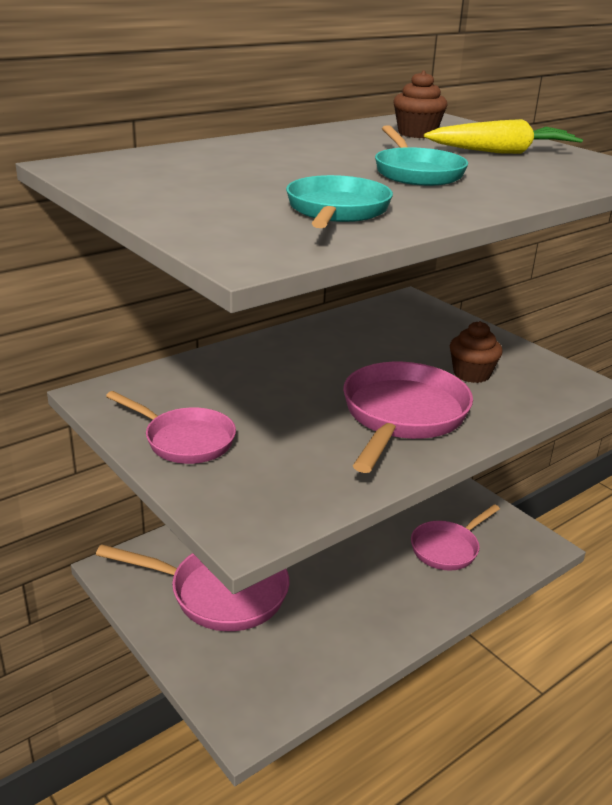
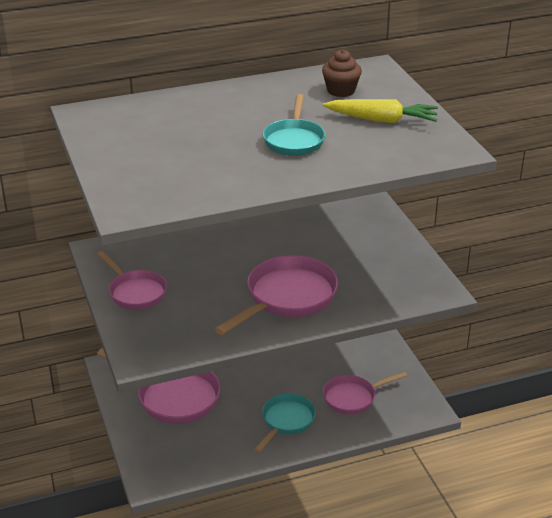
camera: 20 degrees right, 5 degrees up
turquoise pan [286,175,393,228] -> turquoise pan moved to [254,393,316,453]
brown cupcake [450,321,503,383] -> none

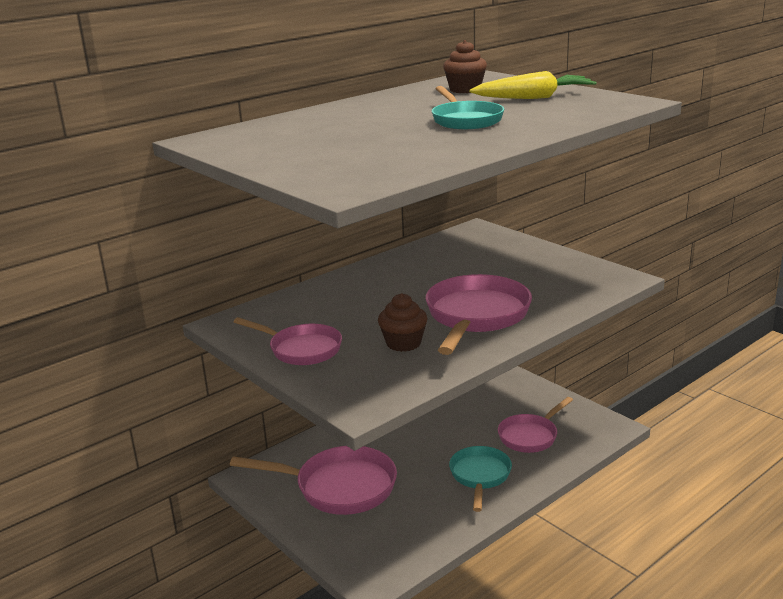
camera: 20 degrees left, 10 degrees down
none -> brown cupcake [378,293,428,352]

